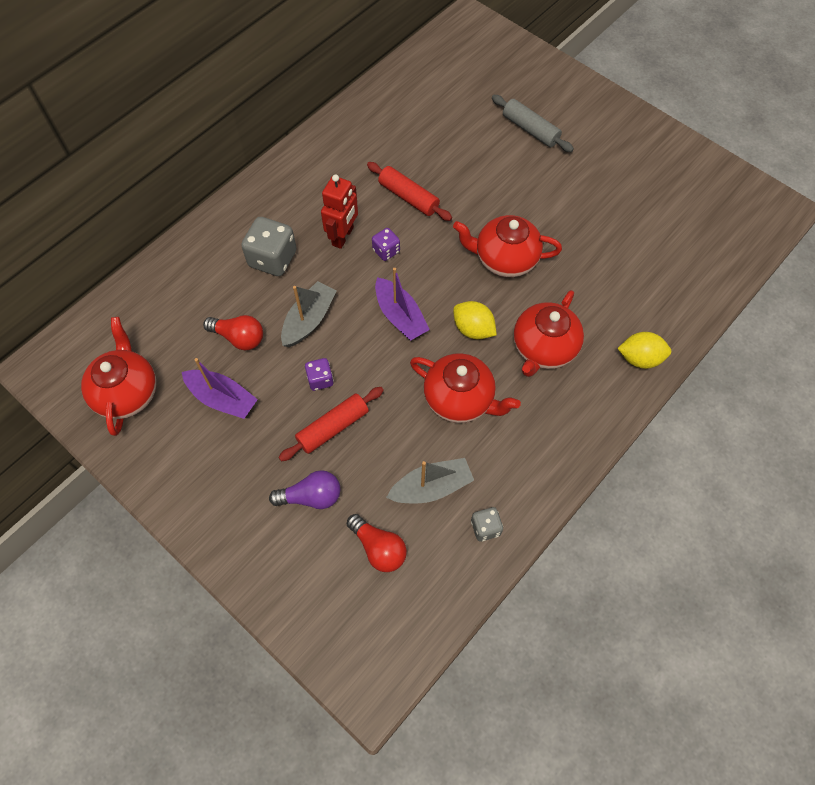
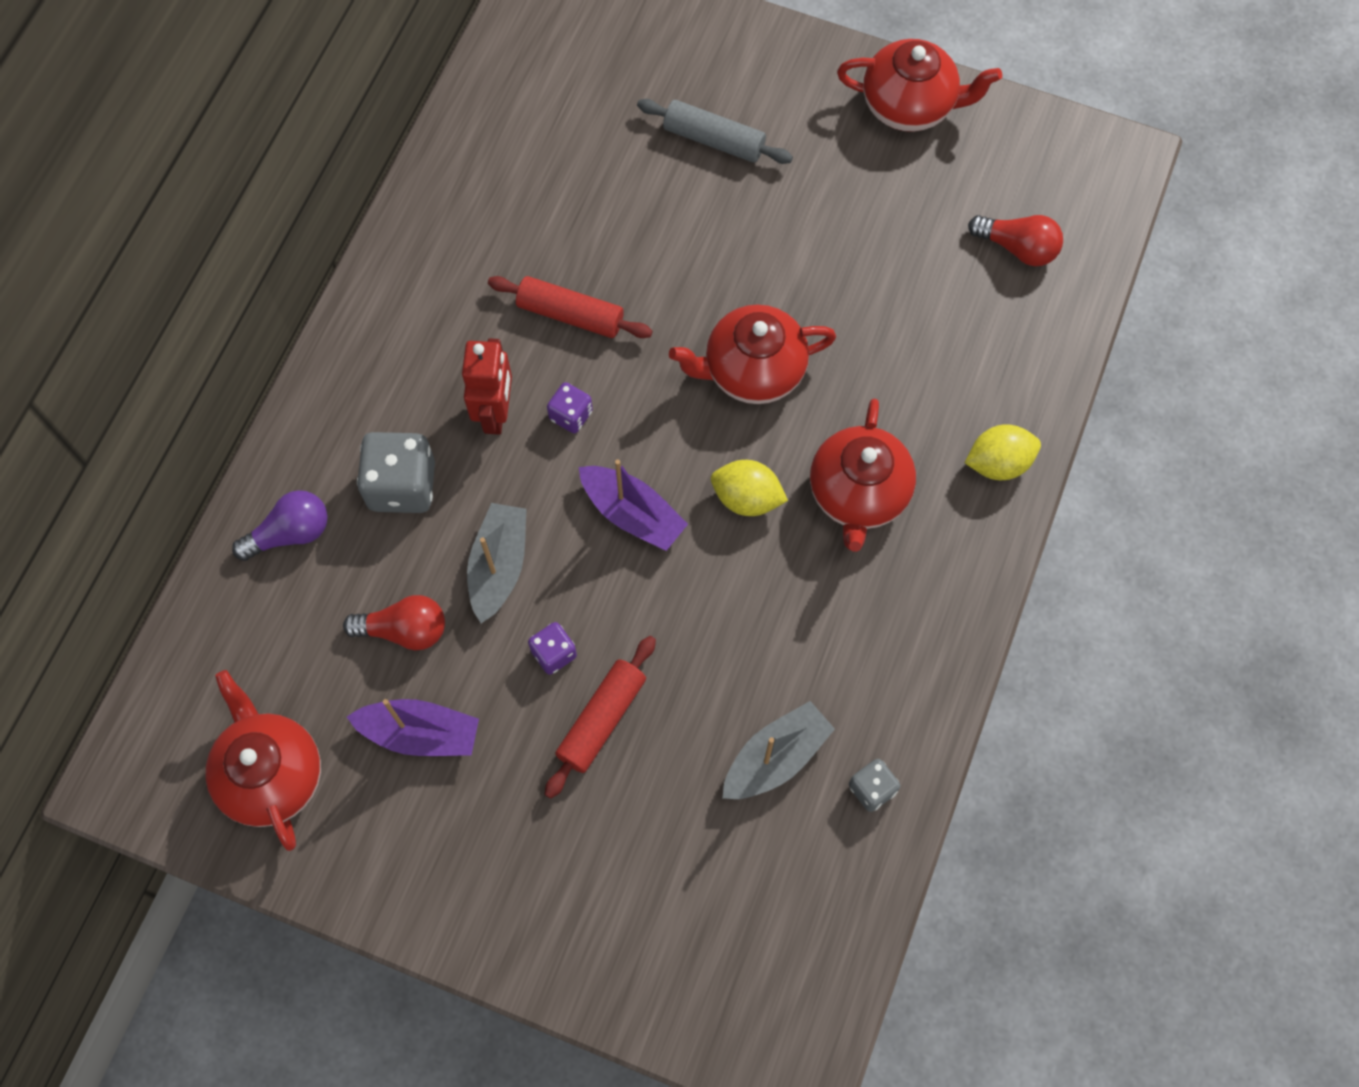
camera: 20 degrees left, 5 degrees up
purple light bulb [269,470,341,509] -> purple light bulb moved to [232,490,328,561]
red light bulb [346,514,407,572] -> red light bulb moved to [968,215,1063,266]
red teapot [410,353,521,423] -> red teapot moved to [837,39,1002,132]

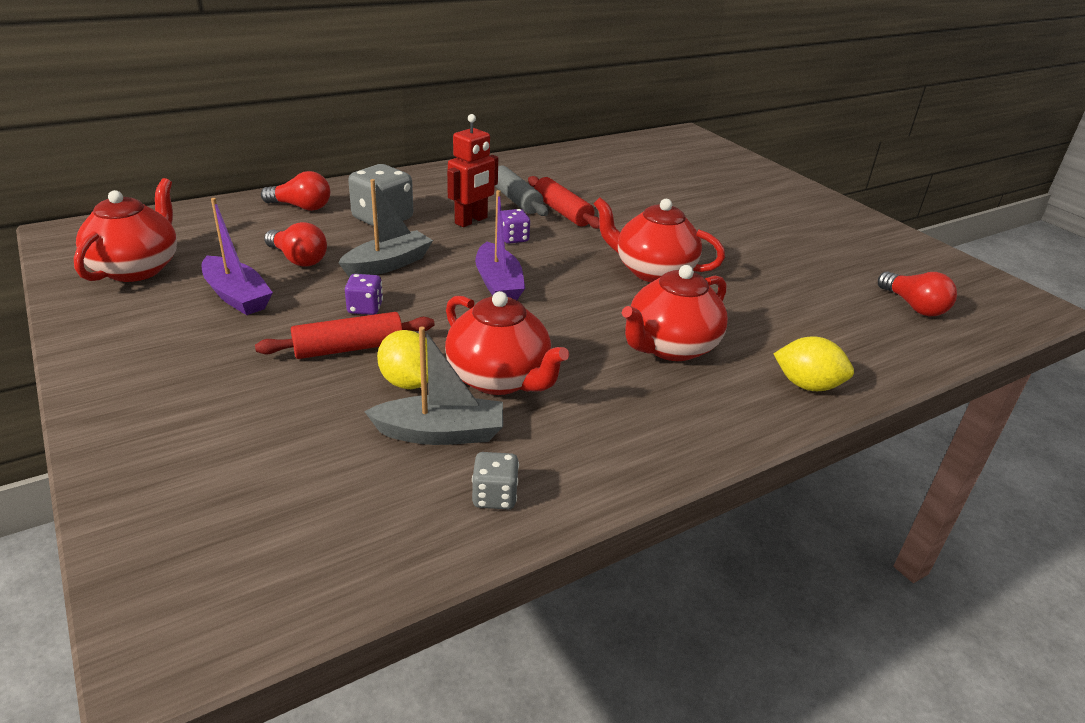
camera: 35 degrees right, 35 degrees down
purple light bulb [232,490,328,561] -> red light bulb [261,171,330,211]
grey rolling pin [637,99,793,164] -> grey rolling pin moved to [495,166,549,216]
yellow lemon [711,460,788,516] -> yellow lemon moved to [377,330,428,389]
red teapot [837,39,1002,132] -> red teapot moved to [445,291,569,395]

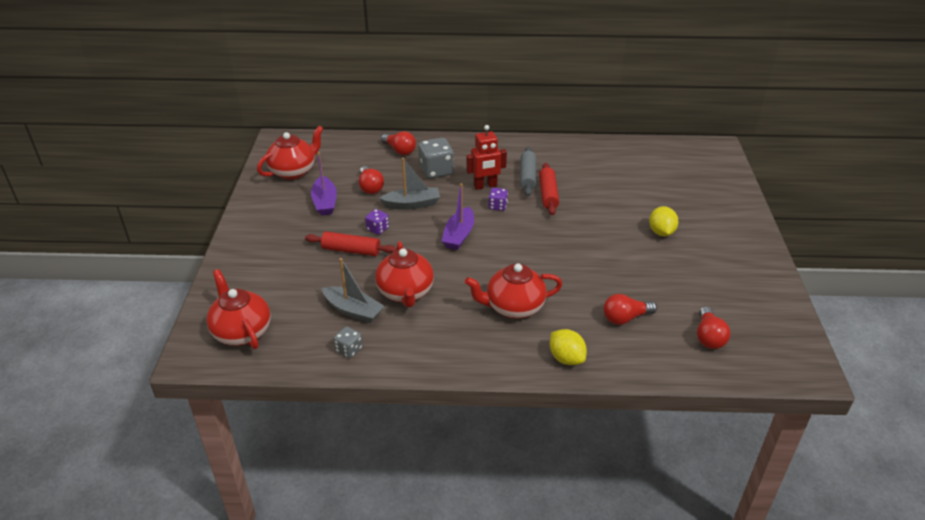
camera: 35 degrees right, 5 degrees up
yellow lemon [377,330,428,389] -> yellow lemon moved to [649,206,678,236]
red teapot [593,197,725,282] -> red teapot moved to [207,269,271,349]
none -> red light bulb [603,294,657,325]

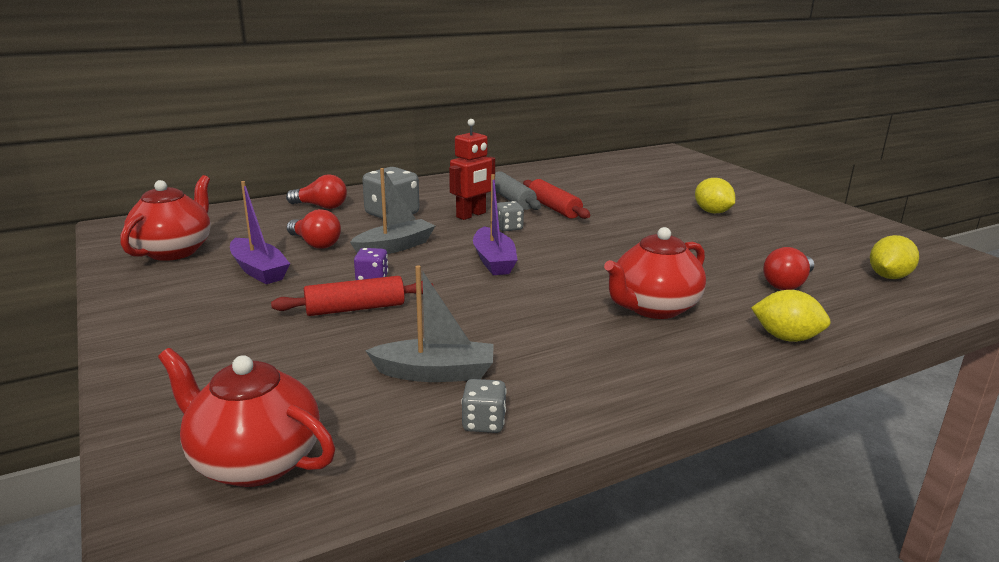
camera: 30 degrees left, 15 degrees down
red teapot [375,241,434,307] -> none
purple dice [488,188,508,211] -> grey dice [497,201,524,231]
red light bulb [697,306,731,349] -> yellow lemon [870,235,919,279]

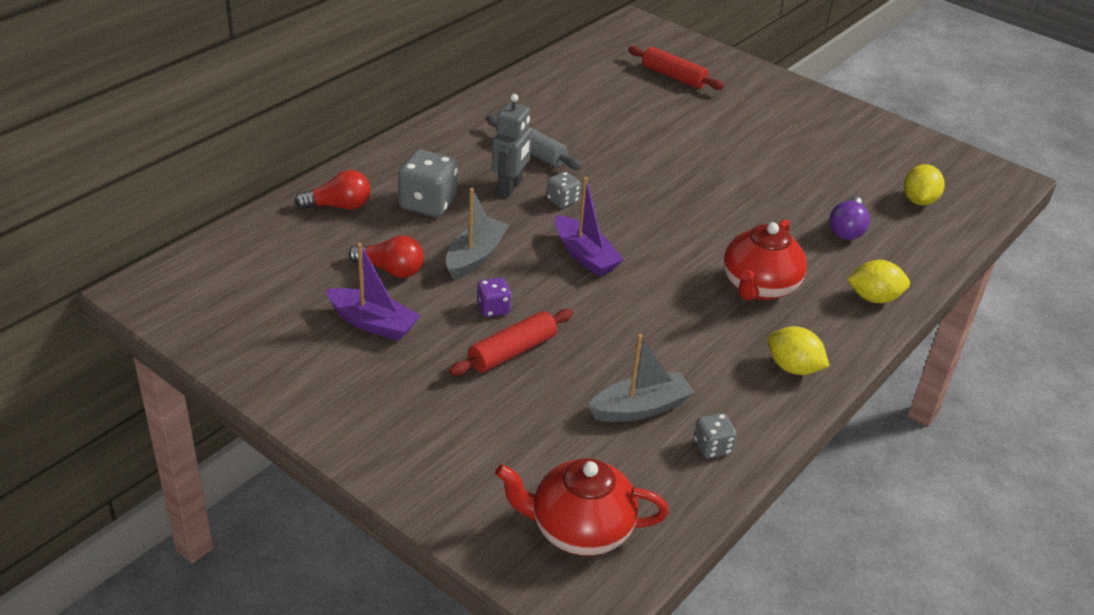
camera: 25 degrees left, 15 degrees up
red teapot [120,175,211,261] -> none
red robot [449,119,495,220] -> grey robot [492,94,532,197]
red rolling pin [523,179,590,219] -> red rolling pin moved to [628,46,724,90]
yellow lemon [695,178,735,213] -> yellow lemon moved to [768,326,829,375]
red light bulb [763,247,814,290] -> purple light bulb [829,196,870,240]

